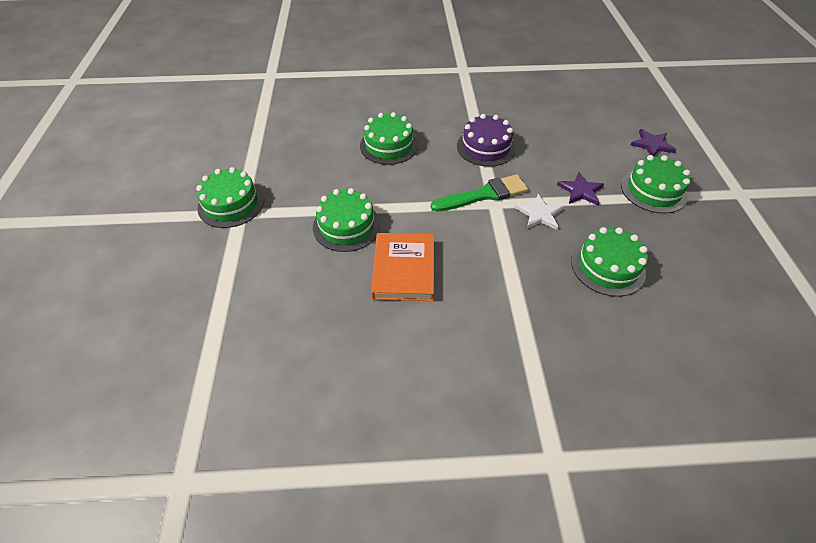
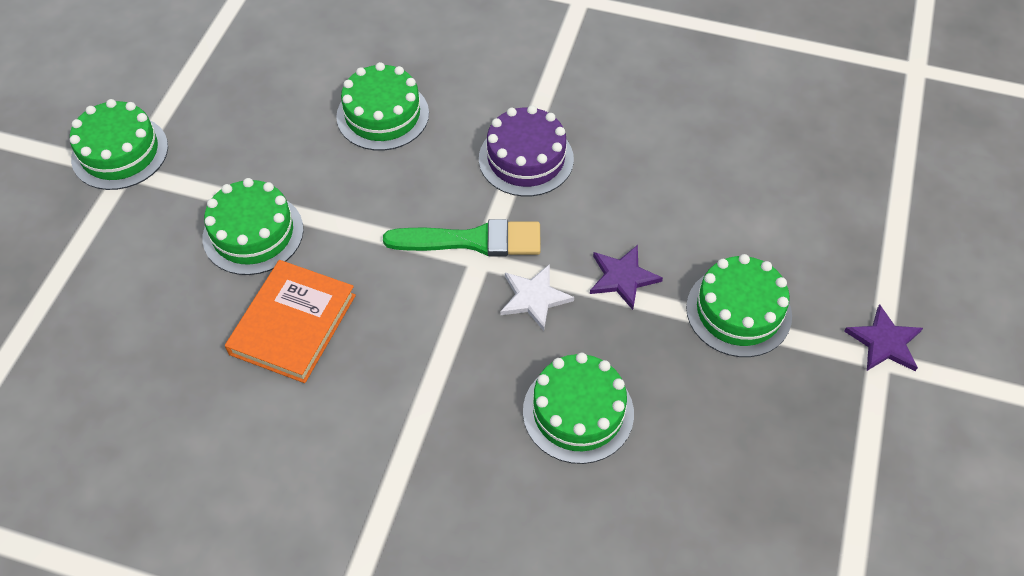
camera: 20 degrees right, 5 degrees up
purple star [631,129,676,156] -> purple star moved to [844,304,923,371]

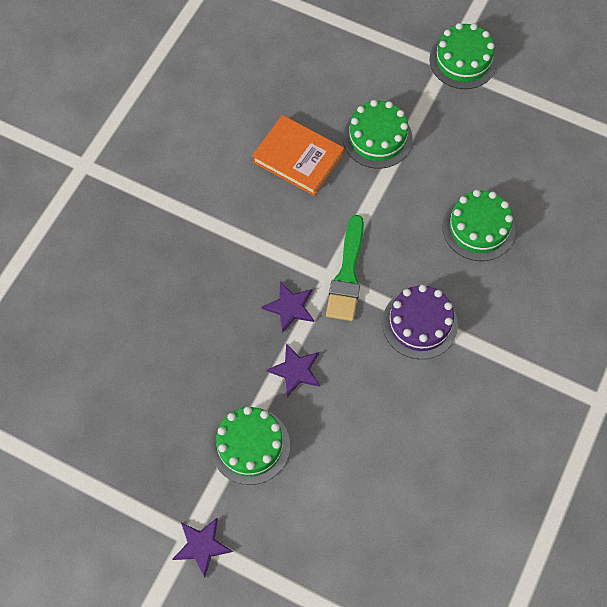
camera: 100 degrees right, 10 degrees up
white star [500,264,574,331] -> purple star [261,281,314,333]
green cake [523,353,634,464] -> none

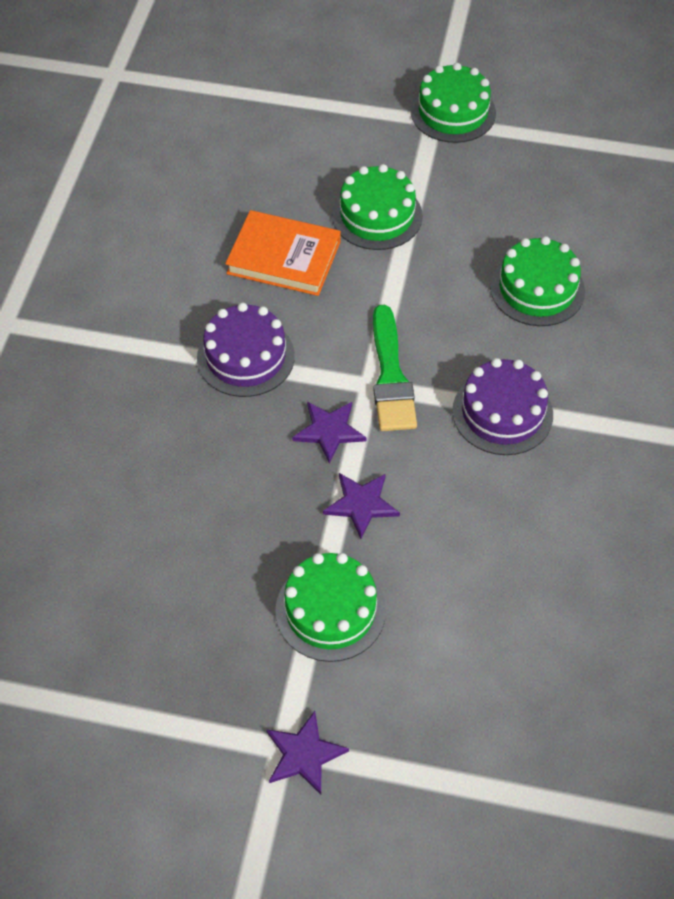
camera: 15 degrees left, 10 degrees down
none -> purple cake [197,302,295,397]

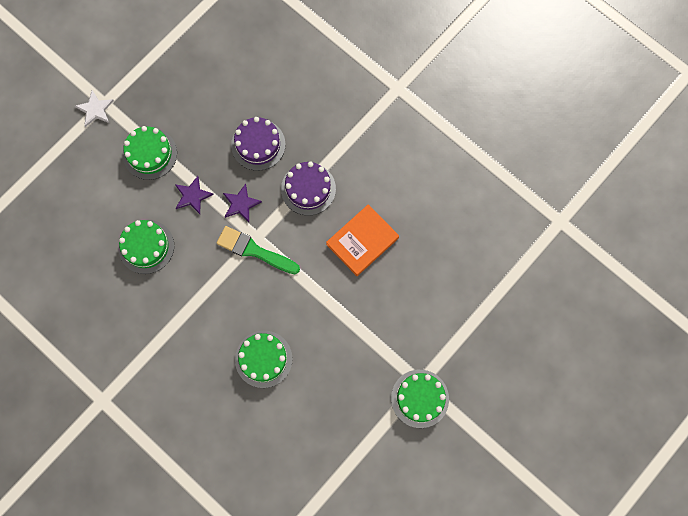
camera: 120 degrees right, 20 degrees up
purple star [266,711,349,795] -> white star [75,90,114,127]
green cake [332,164,423,250] -> green cake moved to [118,220,174,274]
purple cake [452,358,553,455] -> purple cake moved to [231,117,286,171]

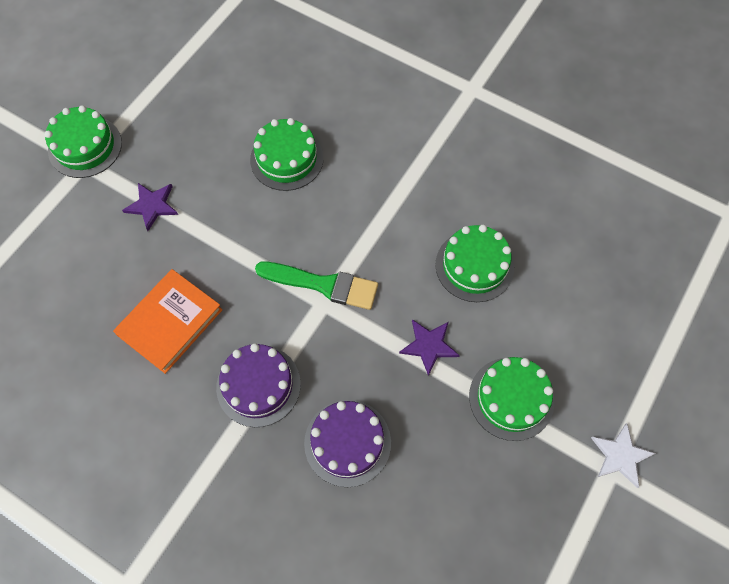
camera: 170 degrees right, 10 degrees down
purple star [223,184,262,222] -> purple star moved to [122,183,178,231]

